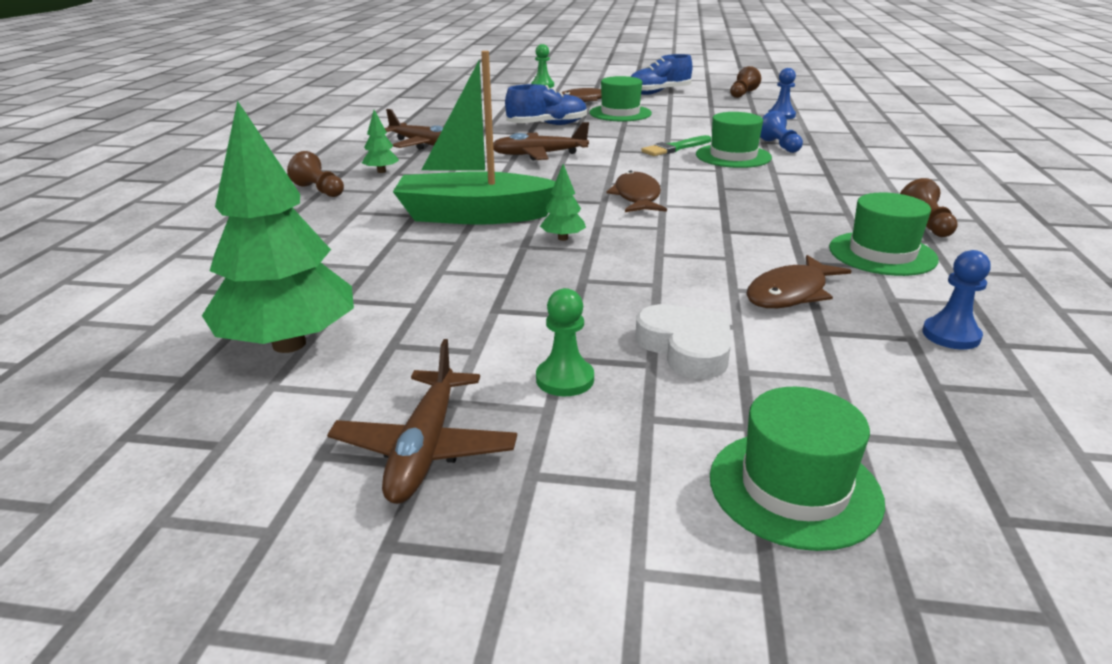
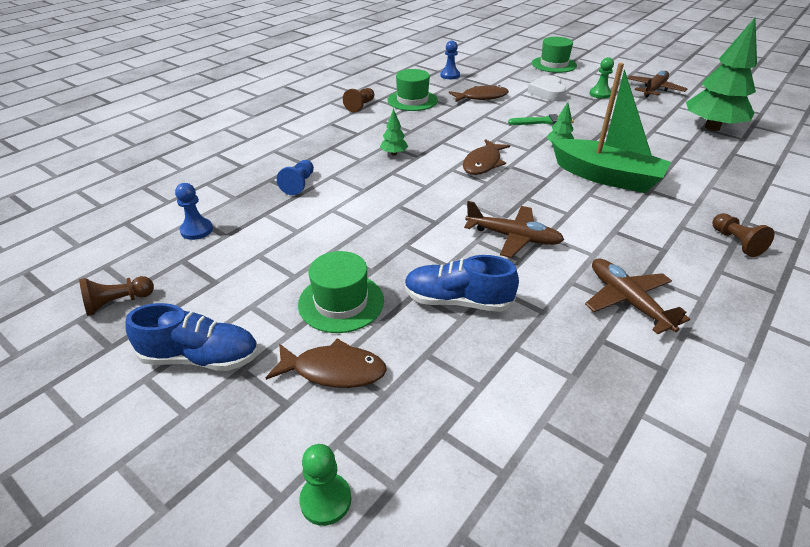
camera: 150 degrees left, 10 degrees up
green tree [362,110,399,173] -> green tree moved to [380,108,408,155]
green brush [641,135,711,156] -> green brush moved to [508,114,574,125]
green hat [696,112,772,168] -> none

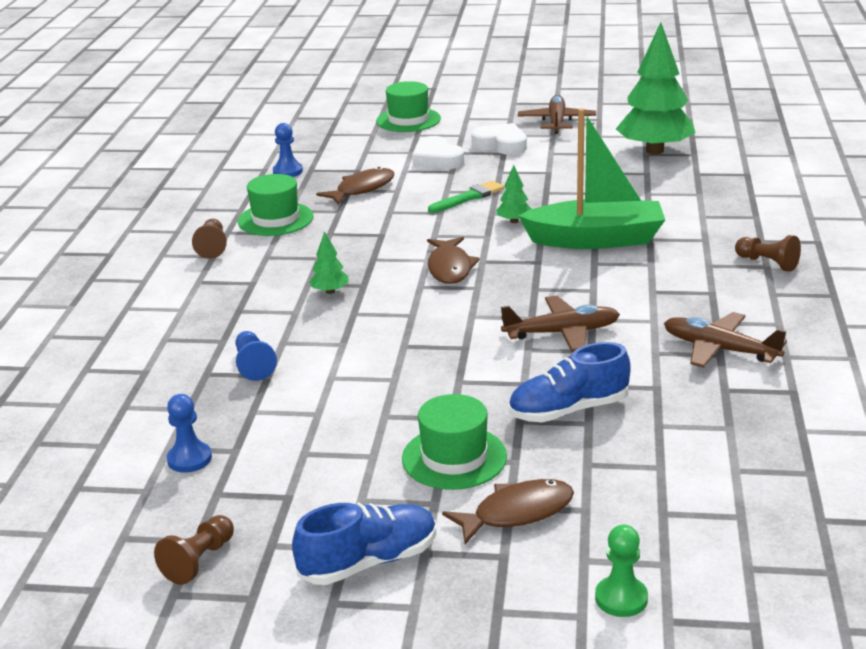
camera: 30 degrees left, 10 degrees down
green pawn [589,57,614,99] -> white heart [471,123,527,155]

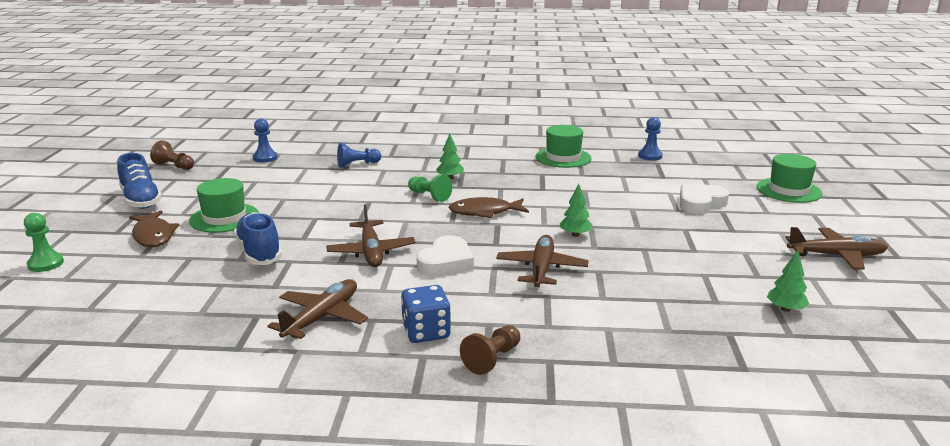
camera: 85 degrees right, 5 degrees down
brown pawn [192,219,227,259] -> none
brown fish [316,167,394,205] -> none
green brush [428,180,504,213] -> none
white heart [471,123,527,155] -> white heart moved to [416,235,474,277]
green boat [518,108,665,249] -> brown plane [496,235,588,287]
green tree [616,22,696,154] -> green tree [767,250,809,312], size x0.42
none -> blue dice [401,285,451,343]
none -> green pawn [408,174,452,202]

